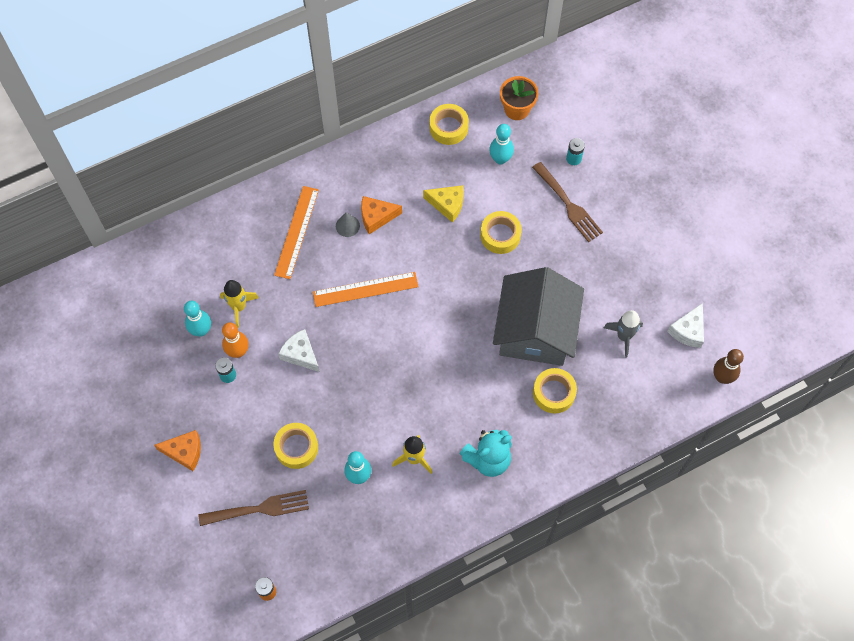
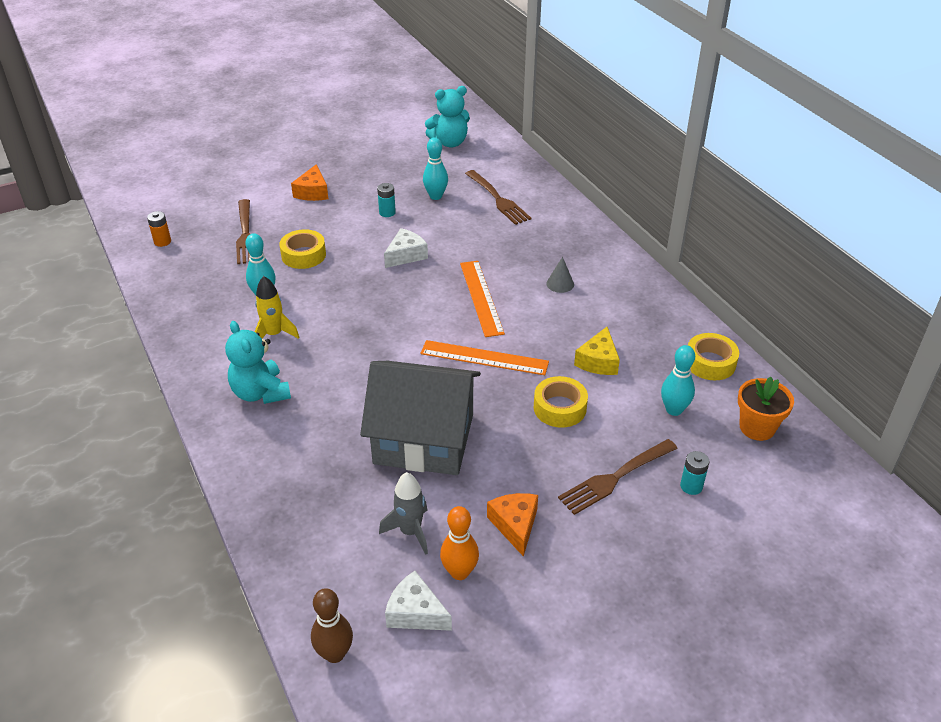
camera: 90 degrees right, 25 degrees down
yellow rocket [220,280,259,328] -> none
orange bowling pin [222,322,249,358] -> orange bowling pin moved to [440,506,479,580]
orange ruler [274,186,319,279] -> orange ruler moved to [420,340,549,375]
orange cheese [361,196,402,234] -> orange cheese moved to [487,493,538,557]
yellow tape [533,368,577,414] -> none
none -> turquoise teddy bear [425,86,470,148]
none -> brown fork [465,170,531,225]

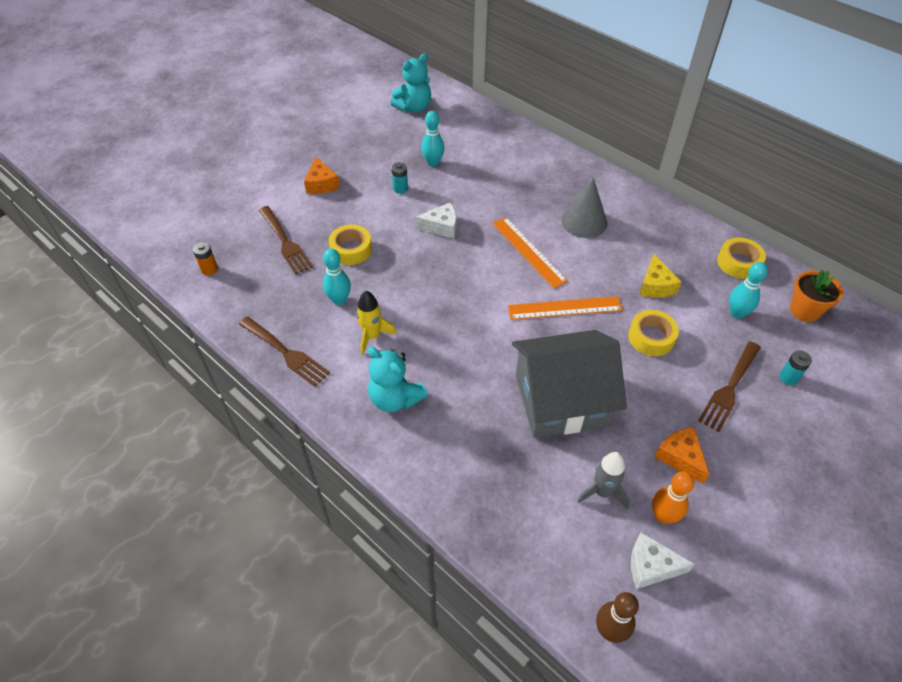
camera: 20 degrees left, 10 degrees up
white cheese [384,228,428,268] -> white cheese turned 60 degrees clockwise [415,202,457,239]
brown fork [465,170,531,225] -> brown fork moved to [239,317,330,387]
grey cone [546,257,574,293] -> grey cone [561,178,607,238], size x1.89

